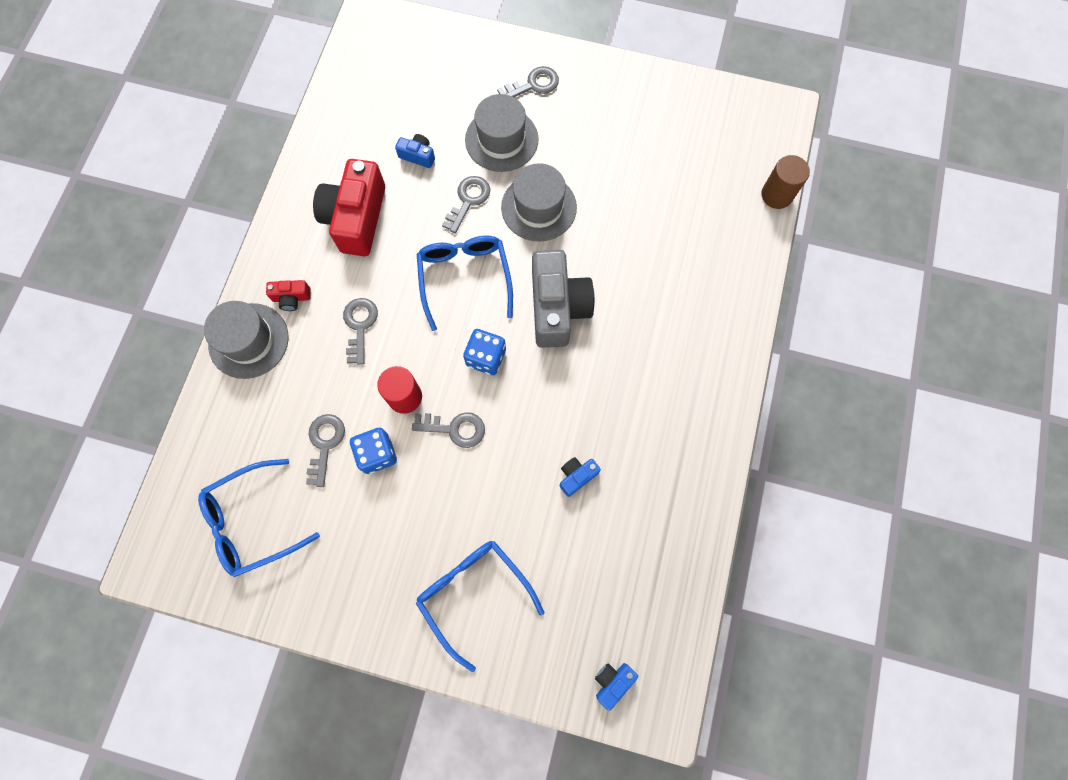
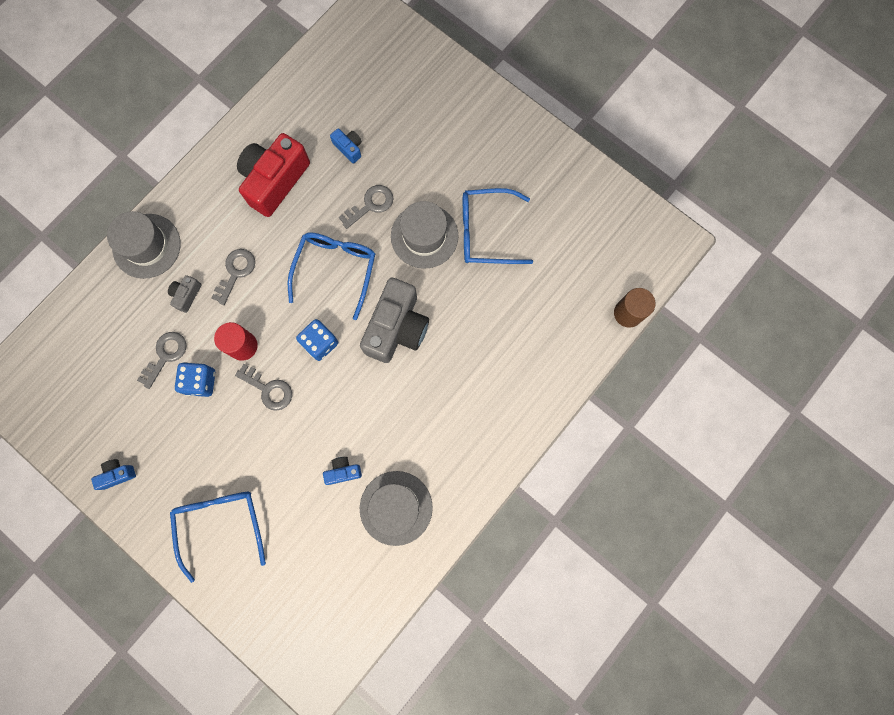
camera: 25 degrees right, 5 degrees up
blue glasses [198,459,320,577] -> blue glasses moved to [463,188,533,264]
red camera [266,280,311,311] -> none
grey hat [465,94,538,172] -> grey hat moved to [360,471,433,546]
grey key [497,66,559,97] -> none
blue camera [595,663,638,711] -> blue camera moved to [91,459,136,490]
none -> grey camera [168,275,201,313]

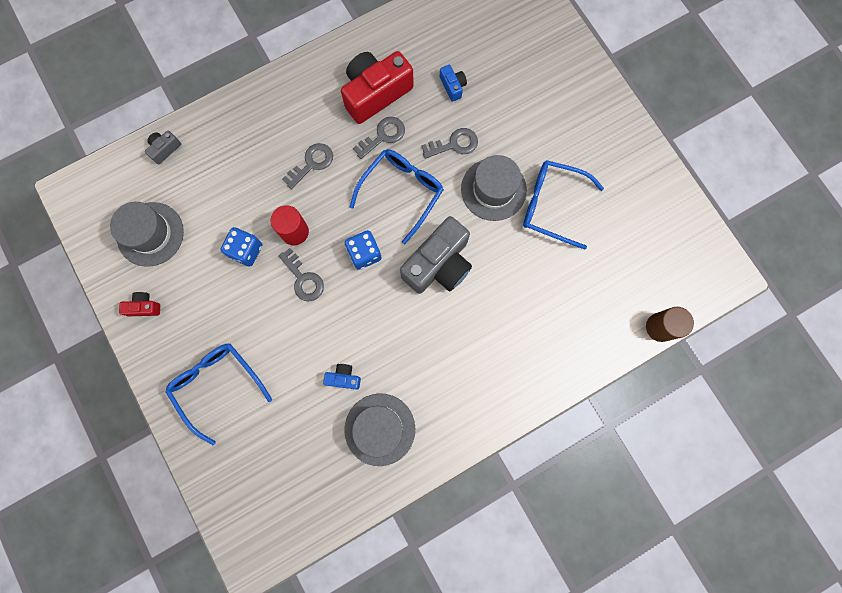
camera: 20 degrees right, 0 degrees up
blue camera [91,459,136,490] -> red camera [119,292,160,316]
grey hat [107,211,181,279] -> grey hat moved to [110,202,184,267]
grey key [137,332,186,389] -> grey key moved to [353,117,405,159]
grey camera [168,275,201,313] -> grey camera moved to [145,131,181,165]
blue glasses [170,492,266,583] -> blue glasses turned 45 degrees counterclockwise [165,344,272,446]

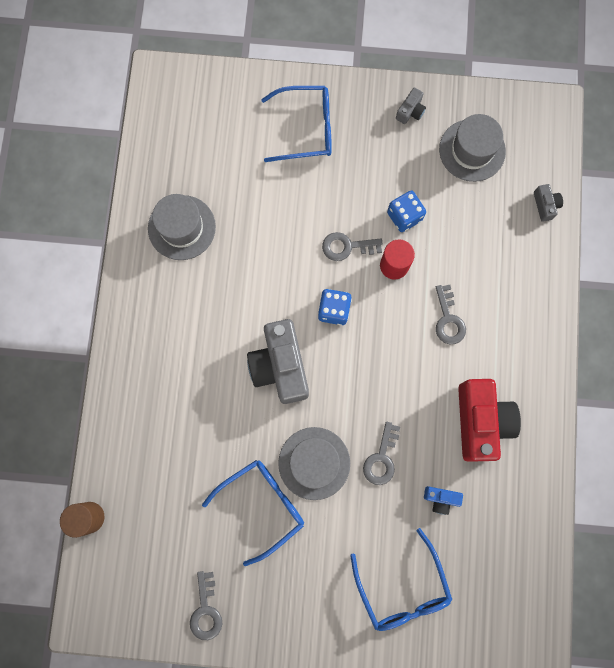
camera: 125 degrees right, 0 degrees up
red camera [119,292,160,316] -> grey camera [396,88,426,124]
blue camera [323,364,361,390] -> none
blue glasses [350,149,444,244] -> blue glasses moved to [350,528,452,631]
grey key [353,117,405,159] -> grey key moved to [190,571,223,640]

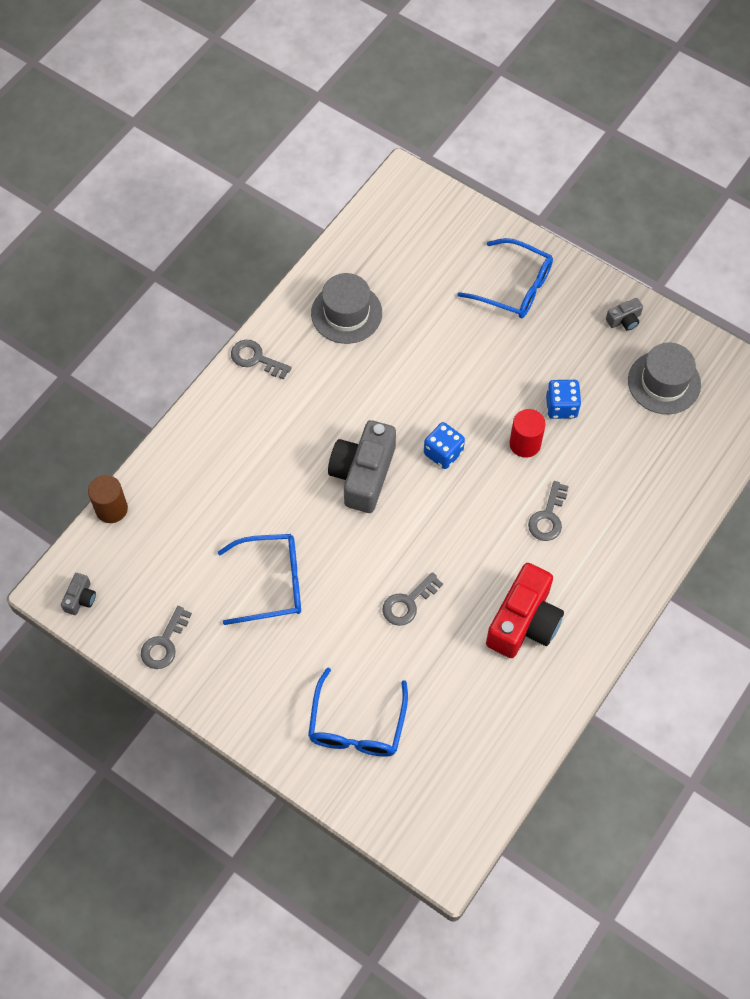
camera: 30 degrees right, 15 degrees down
grey hat [278,427,350,500] -> none
grey key [322,232,383,261] -> grey key moved to [231,340,292,379]
blue camera [424,486,463,515] -> none
grey camera [534,184,563,222] -> grey camera moved to [61,573,96,615]

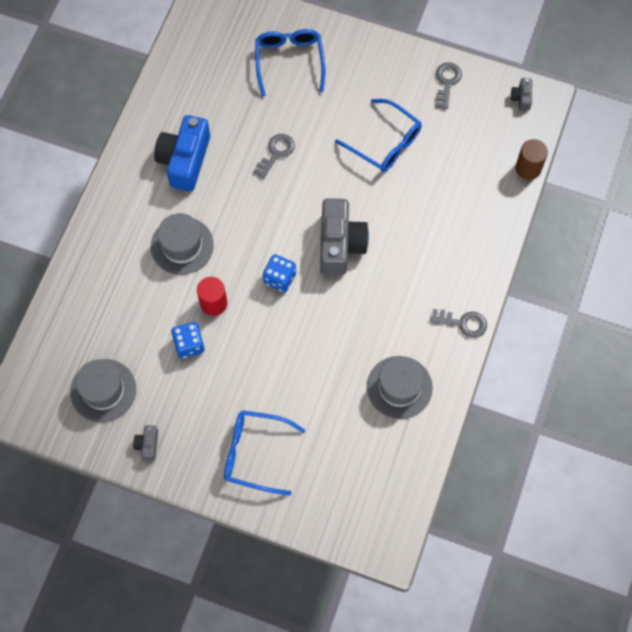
camera: 165 degrees right, 5 degrees up
blue glasses [218,534,301,625] -> blue glasses turned 120 degrees counterclockwise [335,99,422,172]
red camera [486,563,564,658] -> blue camera [154,115,210,192]
grey key [528,481,569,541] -> grey hat [151,213,214,275]
grey camera [606,298,643,331] -> grey camera turned 45 degrees counterclockwise [133,425,158,461]

